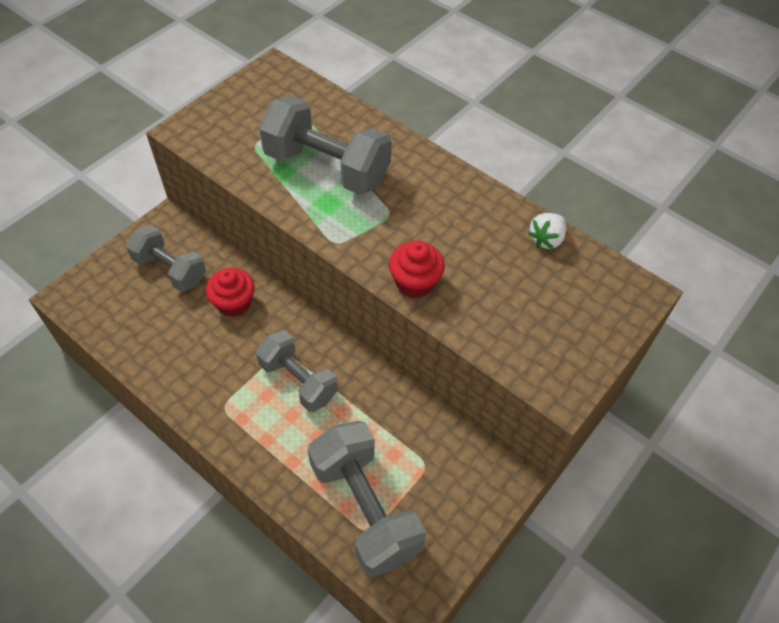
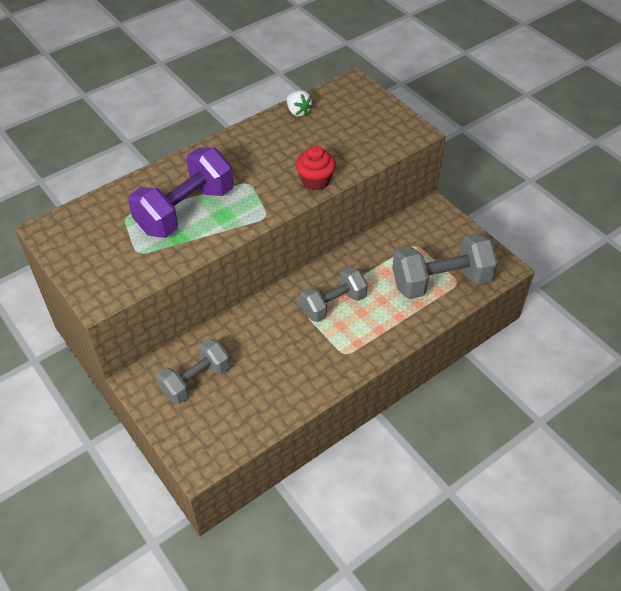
camera: 75 degrees left, 5 degrees down
red cupcake [206,268,255,317] -> none
grey dumbbell [259,96,392,195] -> purple dumbbell [128,148,233,238]

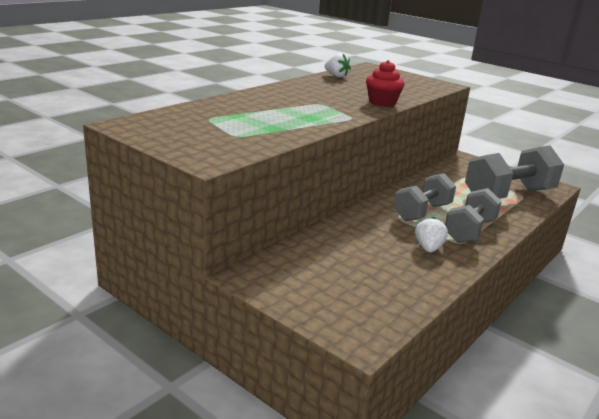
camera: 15 degrees left, 25 degrees down
purple dumbbell [128,148,233,238] -> none
grey dumbbell [156,339,230,404] -> grey dumbbell moved to [445,188,502,243]
none -> white strawberry [415,217,448,253]

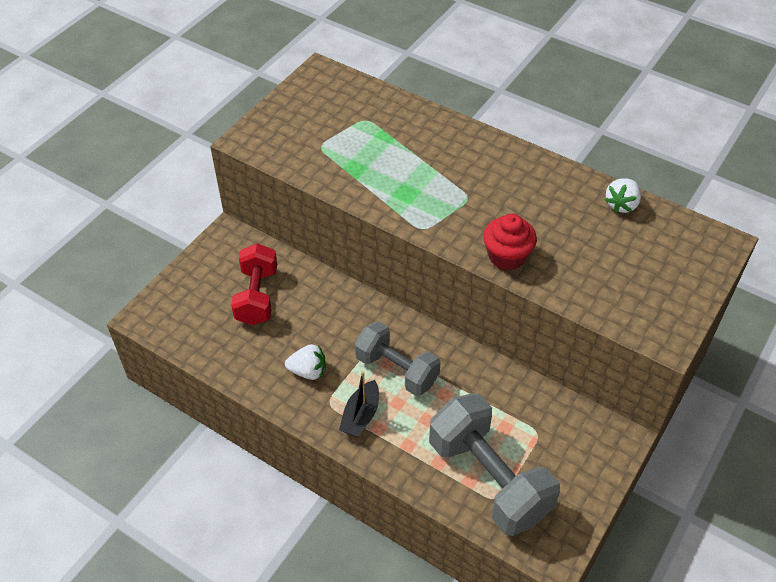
camera: 85 degrees right, 25 degrees up
grey dumbbell [445,188,502,243] -> black boat [339,371,379,437]
none -> red dumbbell [231,243,277,325]

